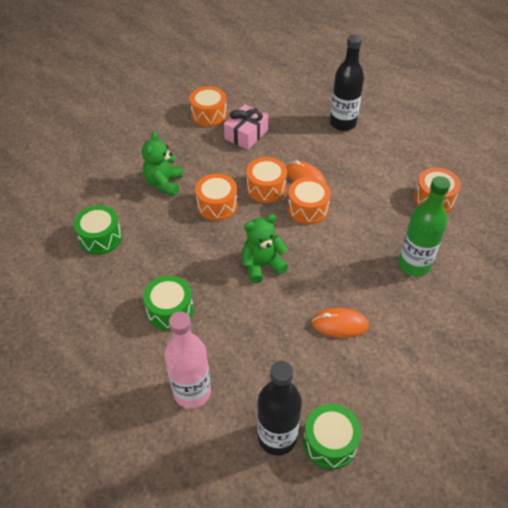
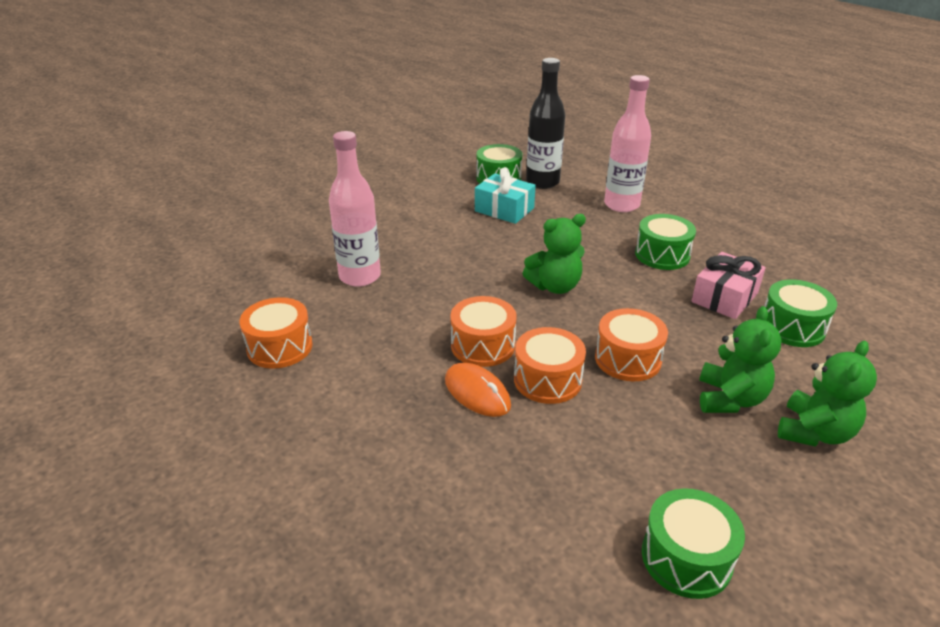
camera: 175 degrees left, 15 degrees down
orange drum [190,86,227,127] -> green drum [642,488,745,599]
pink gift [224,104,268,150] -> pink gift moved to [692,252,766,319]
orange mouse [312,308,369,338] -> none
black bottle [330,35,364,131] -> none
green bottle [398,176,450,276] -> pink bottle [329,131,381,287]
none -> turquoise gift [475,167,536,224]
none -> green teddy bear [778,341,877,447]

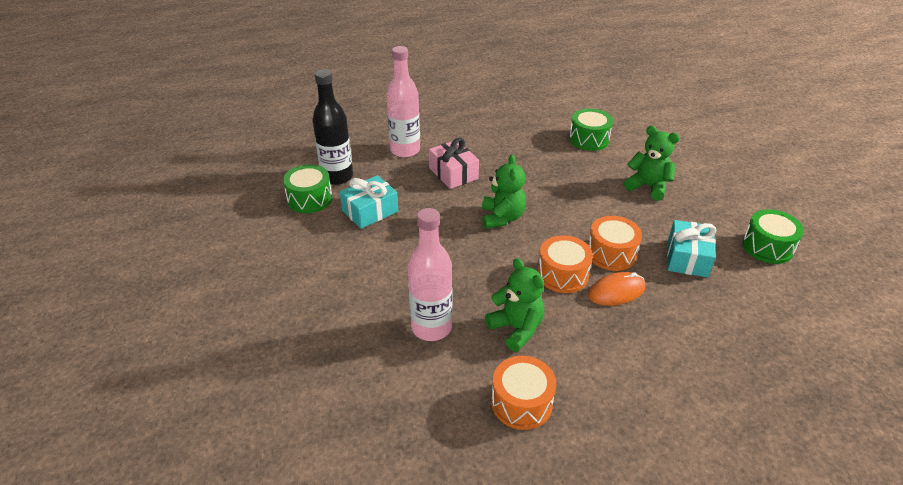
camera: 70 degrees left, 5 degrees up
orange drum [595,308,668,381] -> none
green drum [635,214,696,270] -> none
pink gift [692,252,766,319] -> pink gift moved to [429,138,479,189]
green teddy bear [778,341,877,447] -> green teddy bear moved to [485,258,544,352]
none -> turquoise gift [667,220,716,277]

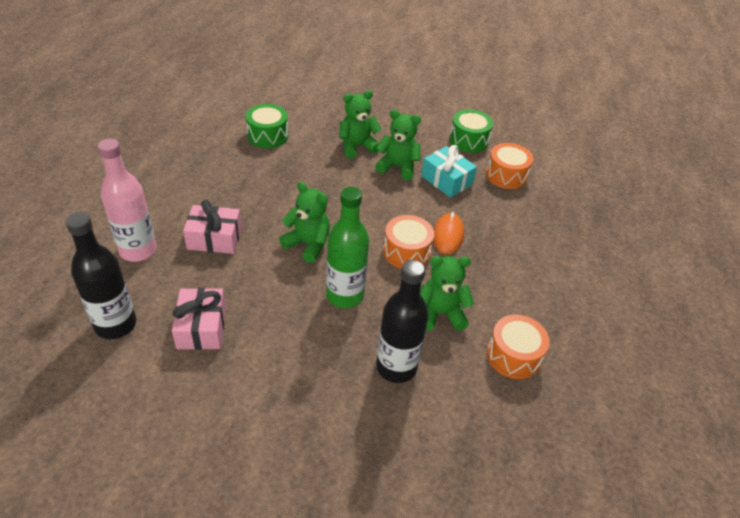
camera: 60 degrees left, 5 degrees up
green drum [283,164,332,213] -> none
turquoise gift [340,175,398,229] -> pink gift [172,288,226,350]
pink bottle [408,208,453,341] -> black bottle [376,260,429,383]
orange drum [588,216,642,271] -> orange drum moved to [486,143,533,189]
none -> green bottle [326,187,369,308]
none -> green teddy bear [375,110,421,180]

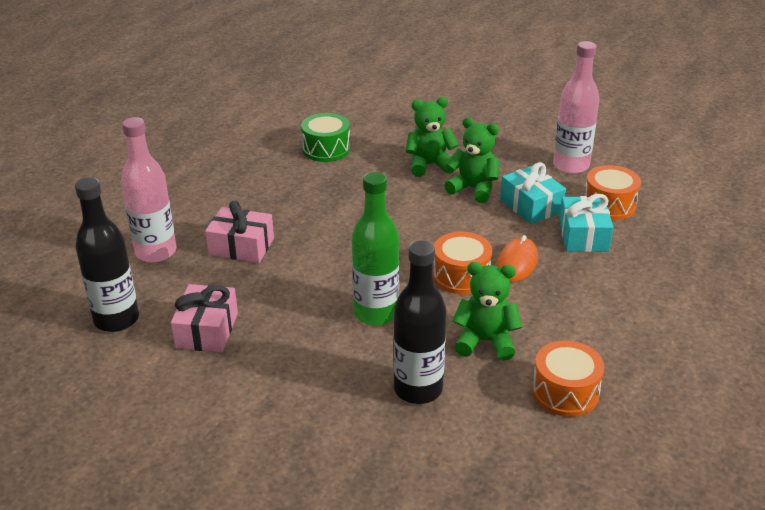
camera: 15 degrees right, 10 degrees down
green teddy bear [279,182,330,263] -> none
green drum [449,109,493,153] -> pink bottle [553,41,599,174]
none -> turquoise gift [559,194,614,252]

